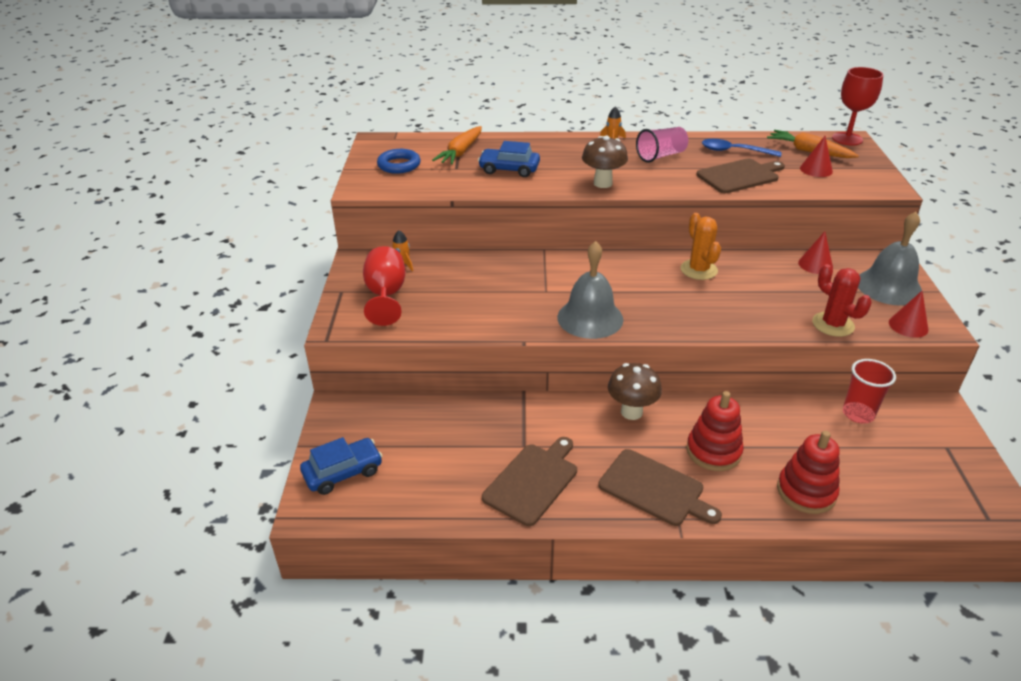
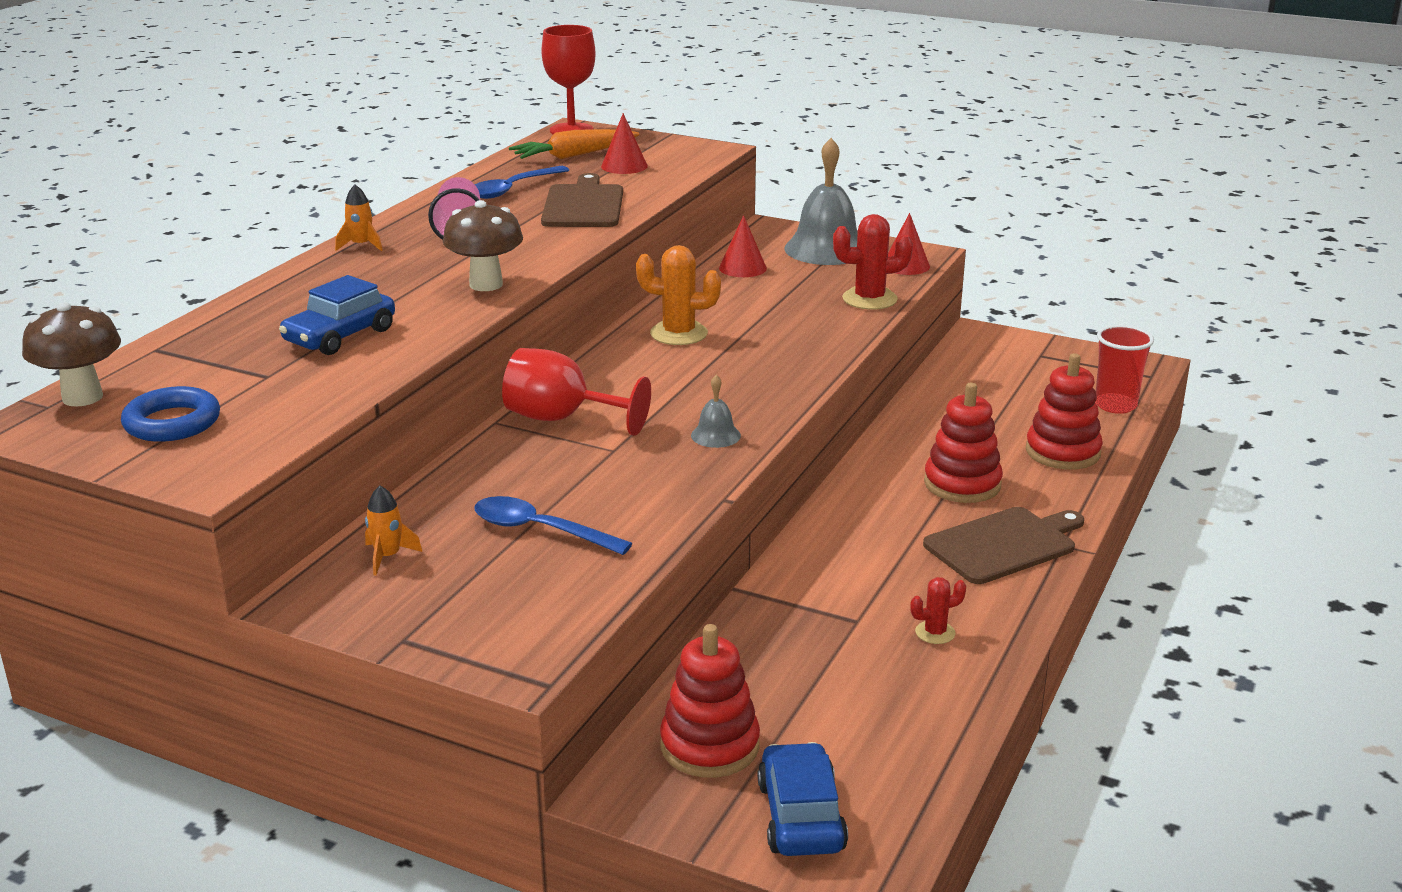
camera: 65 degrees left, 10 degrees down
red goblet [363,246,405,326] -> red goblet moved to [502,348,651,436]
orange carrot [432,126,482,165] -> none
brown cutting board [482,437,577,526] -> red cactus [910,577,966,644]
grey bell [557,241,624,339] -> grey bell [691,375,741,448], size x0.46
brown mushroom [608,363,662,420] -> brown mushroom moved to [22,302,121,407]
red cup [843,359,896,423] -> red cup moved to [1095,325,1154,414]
none -> blue spoon [474,496,633,555]
none -> red stacking toy [660,624,760,778]

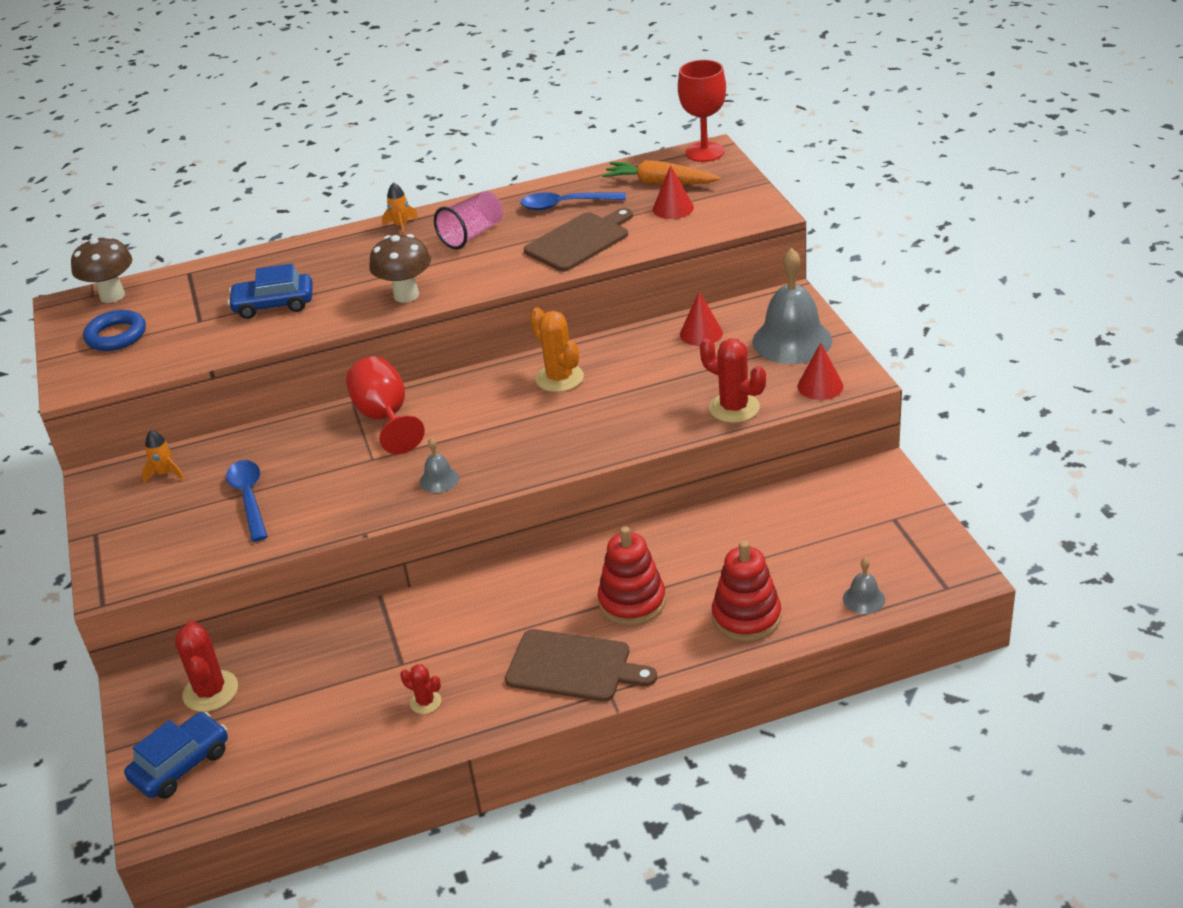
camera: 50 degrees right, 10 degrees up
red stacking toy [660,624,760,778] -> red cactus [175,621,238,712]
red cup [1095,325,1154,414] -> grey bell [843,557,885,614]

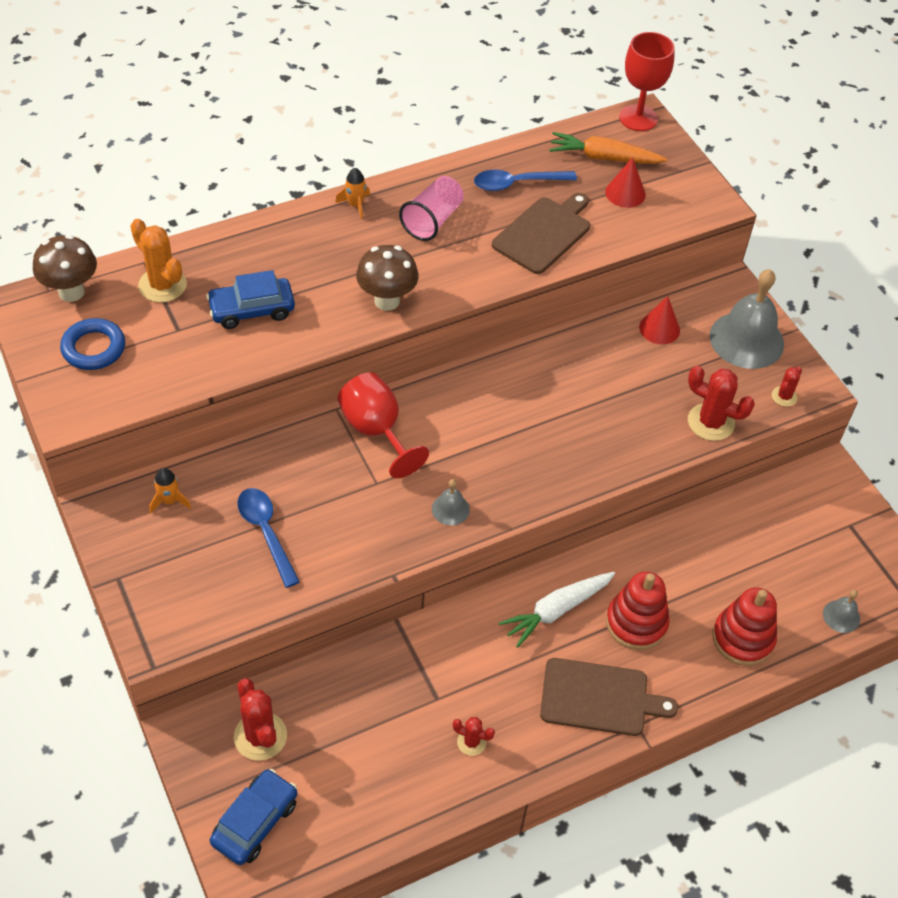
camera: 15 degrees left, 15 degrees up
orange cactus [530,308,584,392] -> orange cactus moved to [130,219,187,302]
red cone [798,343,844,400] -> red cactus [772,366,802,407]
none -> white carrot [499,572,615,648]

